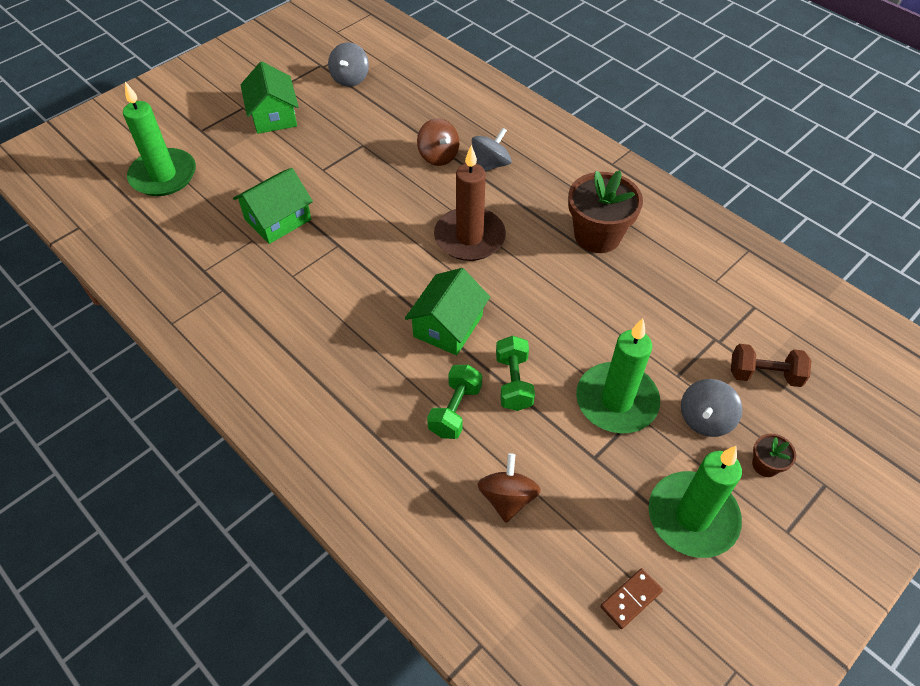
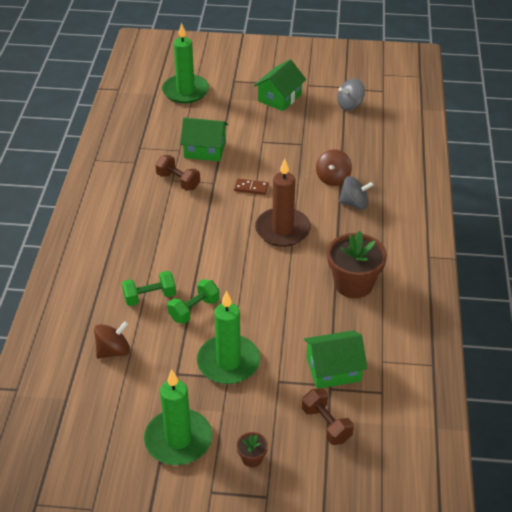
camera: 50 degrees right, 10 degrees down
green house [405,268,490,355] -> green house moved to [304,330,368,389]
brown domino [600,568,663,629] -> brown domino moved to [234,178,269,195]
grey spinning top [681,379,742,437] -> none
none -> brown dumbbell [155,155,200,191]

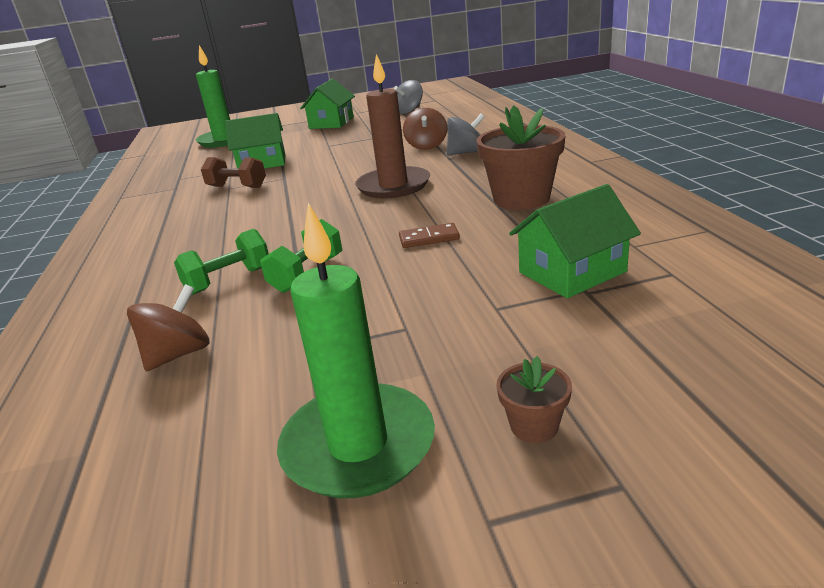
camera: 15 degrees left, 15 degrees down
green candle [197,290,260,384] -> none
brown domino [234,178,269,195] -> brown domino moved to [399,223,460,248]
brown dumbbell [302,388,354,445] -> none

